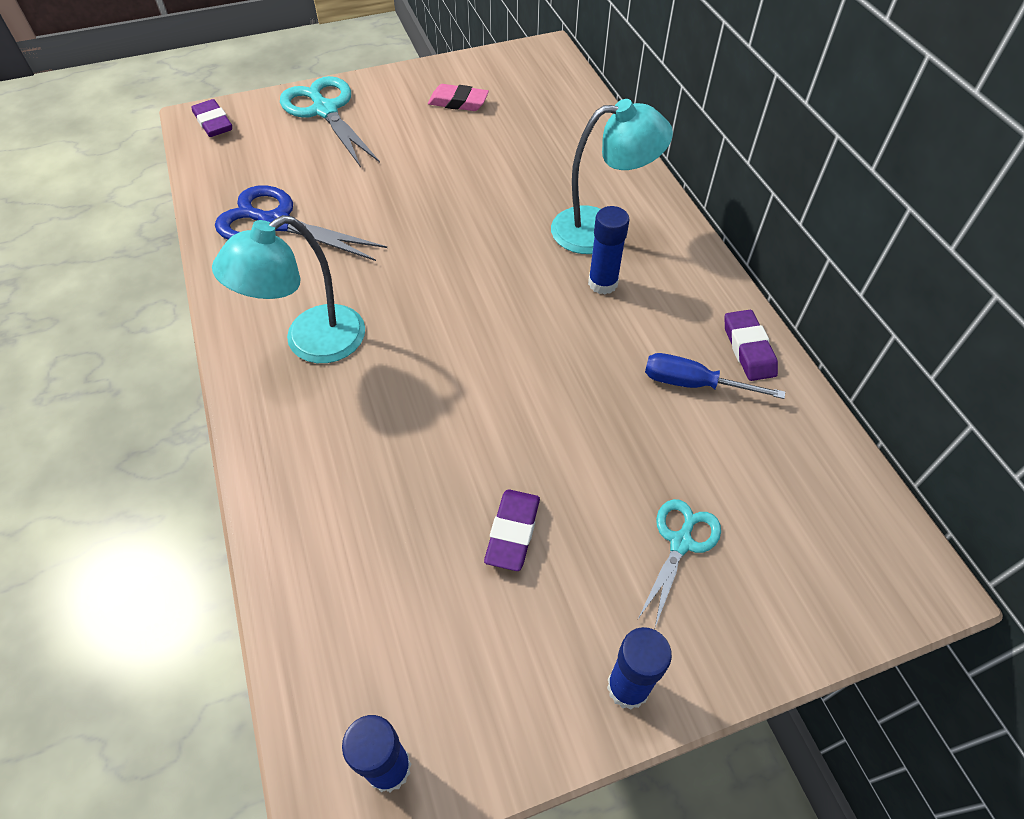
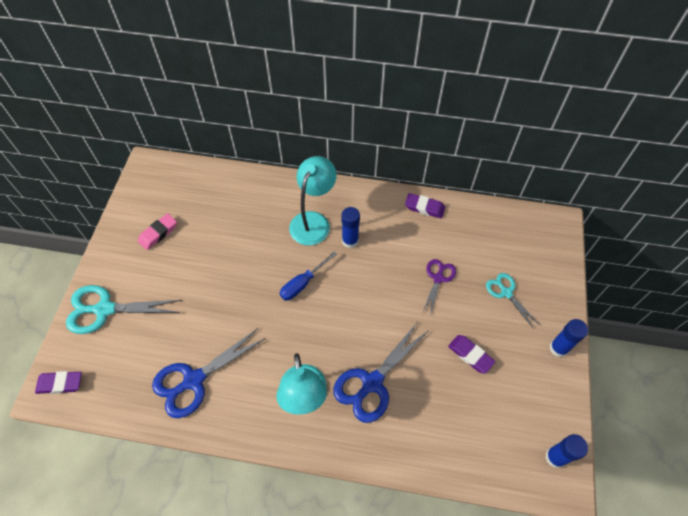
camera: 60 degrees left, 5 degrees up
blue screwdriver [645,353,785,399] -> blue screwdriver moved to [280,252,337,301]
none -> blue scissors [333,323,429,423]
none -> purple scissors [423,259,456,315]

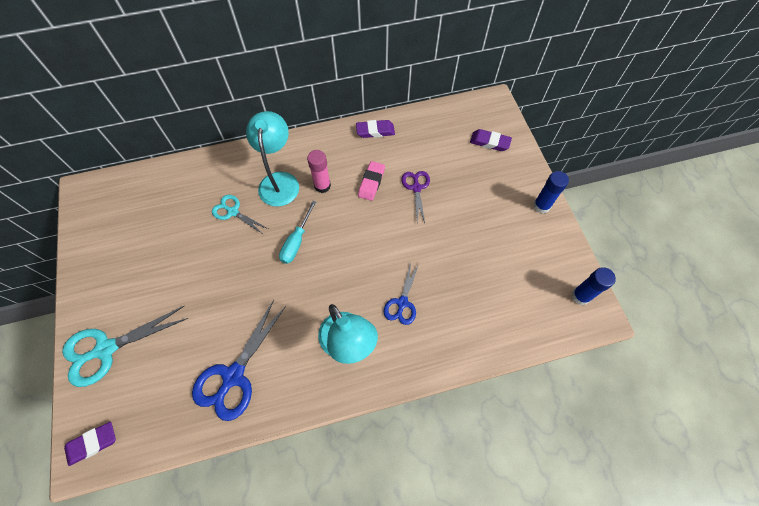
camera: 25 degrees left, 5 degrees up
pink eraser [138,213,177,250] -> pink eraser moved to [358,161,385,201]
blue screwdriver [280,252,337,301] -> turquoise screwdriver [279,201,317,264]
blue scissors [333,323,429,423] -> blue scissors [384,263,418,325], size x0.58
blue glue stick [341,207,360,248] -> pink glue stick [307,150,331,193]
purple eraser [448,335,495,374] -> purple eraser moved to [470,129,512,151]
turquoise scissors [486,273,540,329] -> turquoise scissors moved to [212,195,268,235]

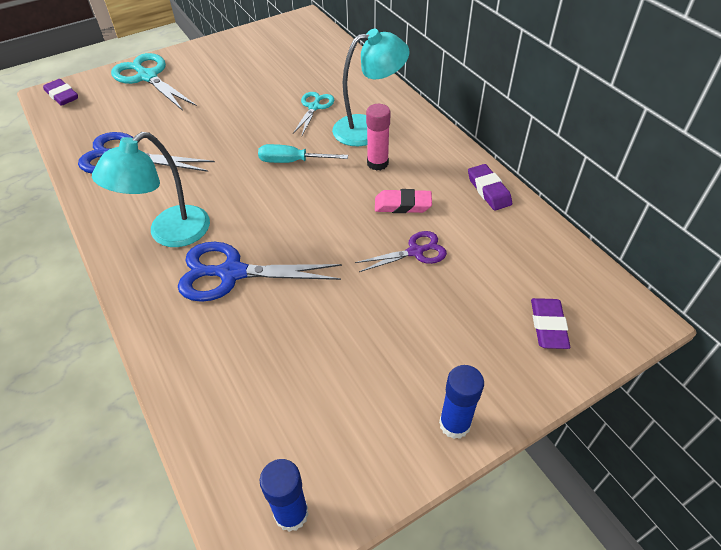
camera: 75 degrees right, 15 degrees down
blue scissors [384,263,418,325] -> blue scissors [178,242,342,302], size x1.72

